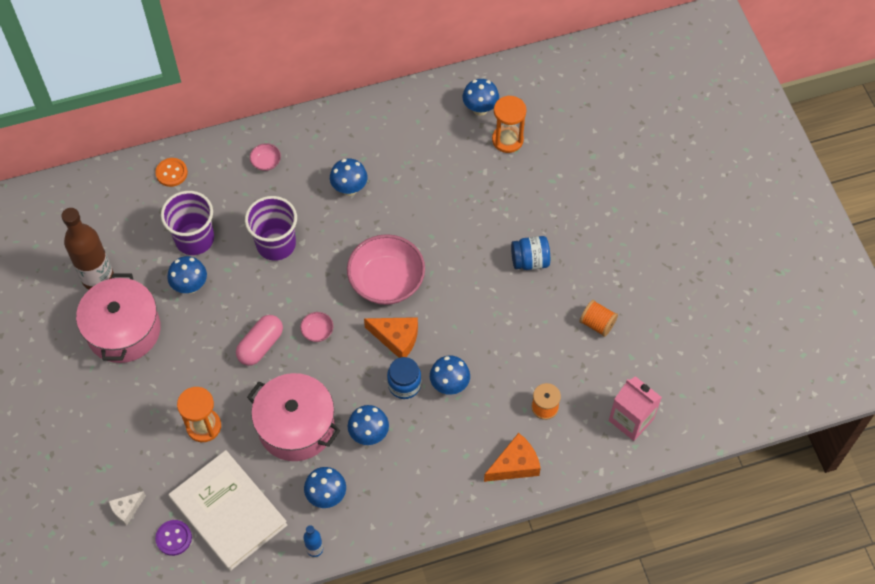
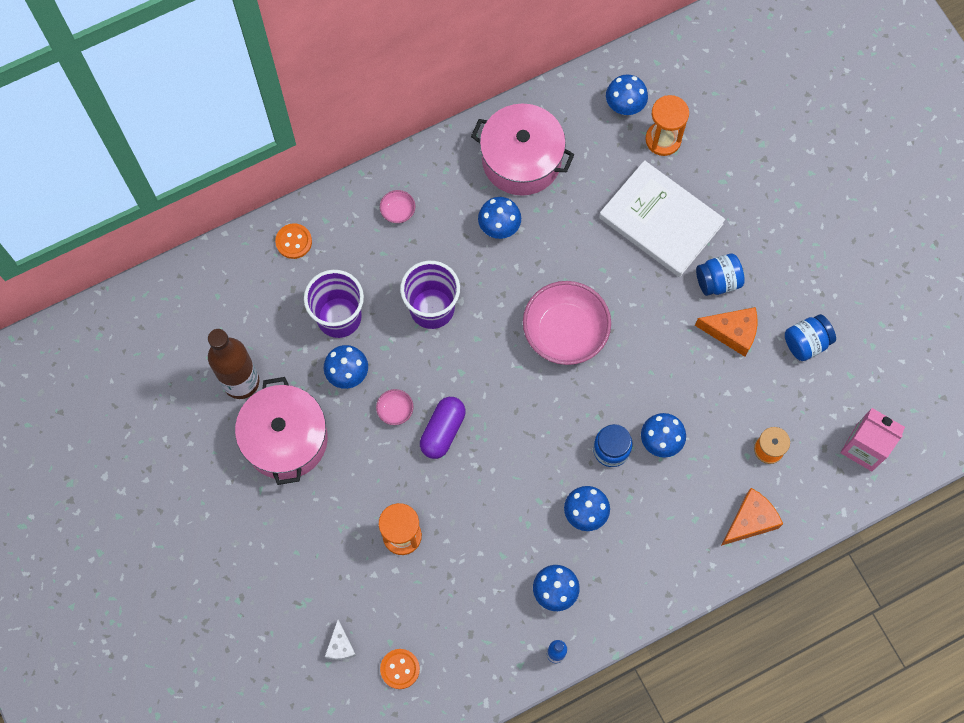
camera: 10 degrees left, 10 degrees up
white cheese [109,491,146,526] -> white cheese turned 45 degrees counterclockwise [325,619,356,660]
purple button [155,520,192,556] -> orange button [380,649,420,689]
white book [169,450,287,571] -> white book moved to [599,160,725,277]
pink capsule [236,315,283,366] -> purple capsule [420,397,466,459]
pink pot [247,373,340,461] -> pink pot moved to [471,104,574,196]
pink bowl [300,312,333,342] -> pink bowl moved to [376,389,413,425]
orange cheese [364,317,418,358] -> orange cheese moved to [695,307,757,357]
orange spool [580,300,618,337] -> blue jar [785,314,836,361]

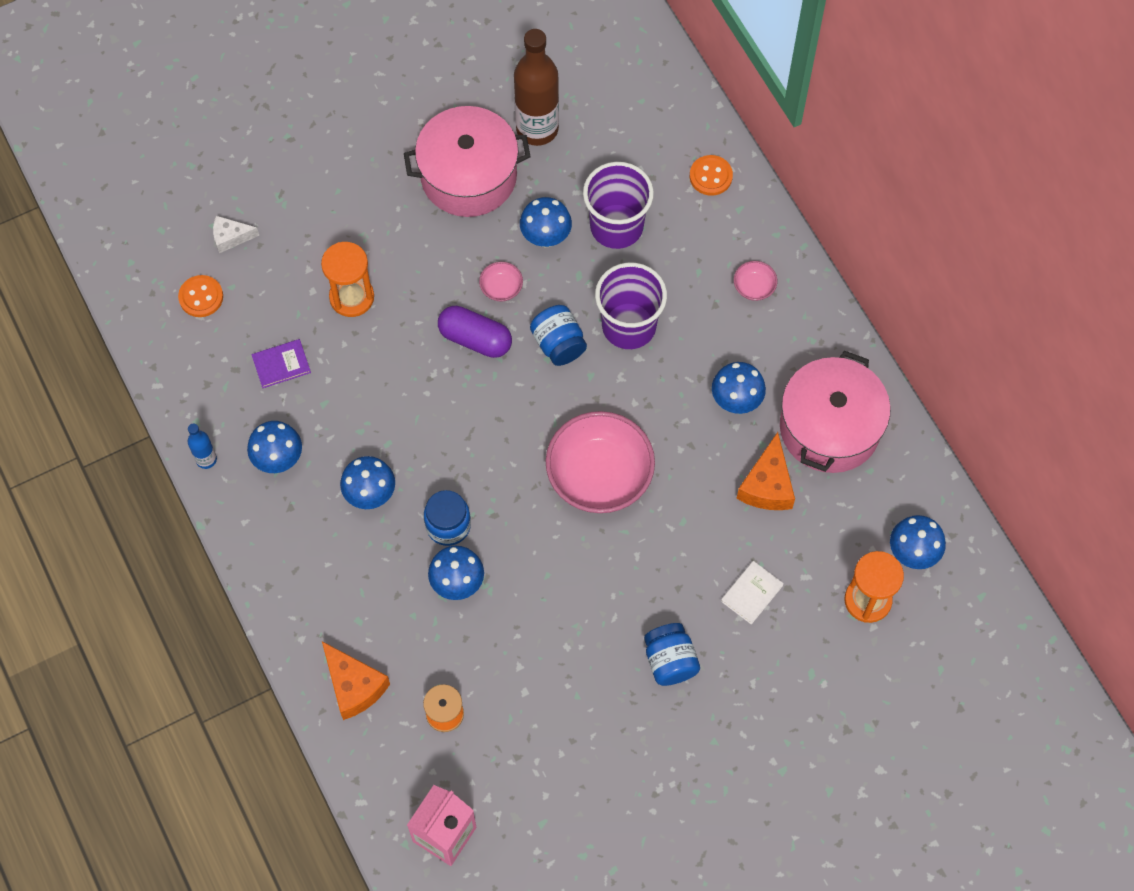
camera: 90 degrees right, 5 degrees down
white book [599,160,725,277] -> white book [721,561,784,625], size x0.40
orange cheese [695,307,757,357] -> orange cheese moved to [736,432,795,510]
blue jar [785,314,836,361] -> blue jar moved to [530,305,587,366]
none -> purple book [251,339,311,388]

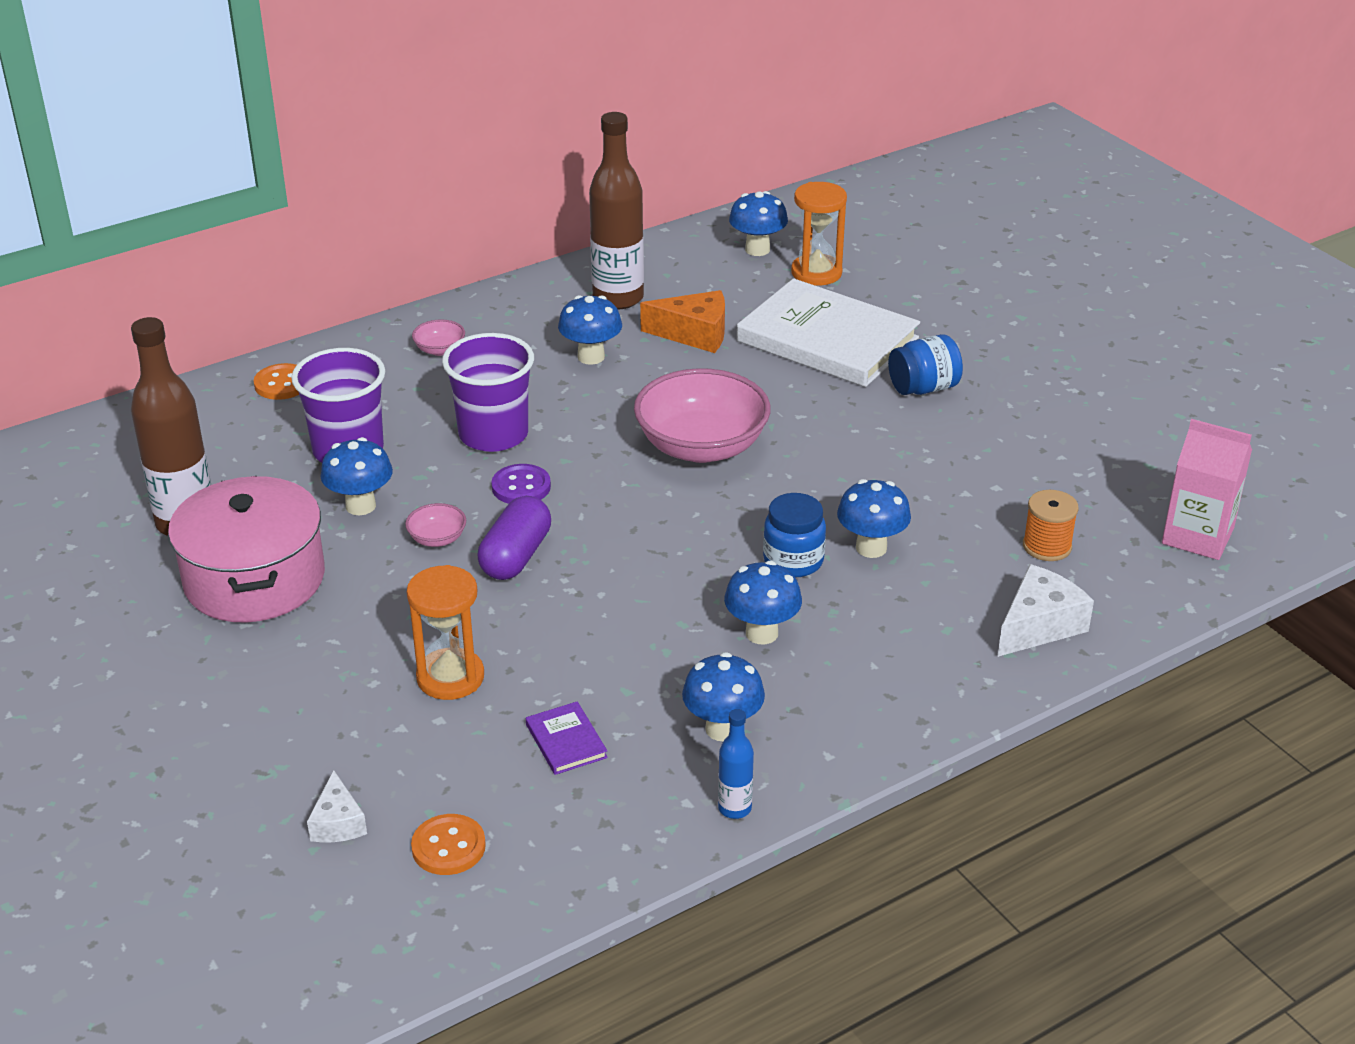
camera: 95 degrees left, 30 degrees down
orange cheese [322,641,390,720] -> white cheese [997,564,1094,657]
blue jar [530,305,587,366] -> purple button [491,464,551,504]
white book [721,561,784,625] -> white book [737,278,920,387], size x2.49
pink pot [780,351,891,473] -> brown bottle [589,112,644,309]

